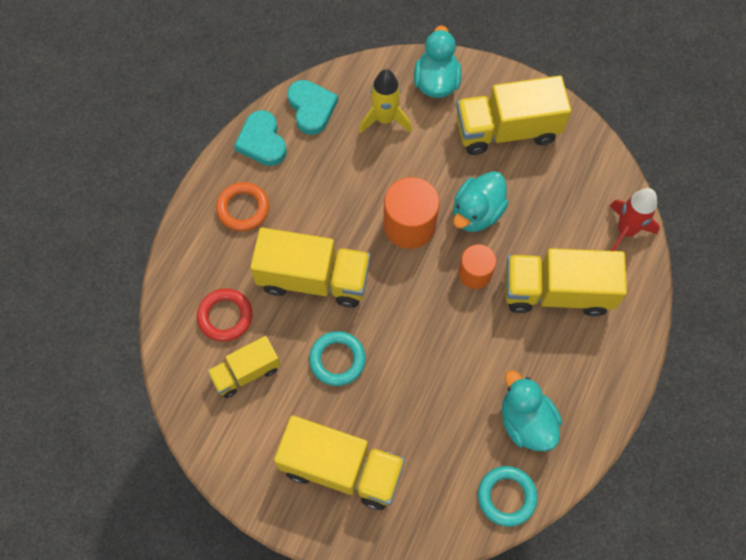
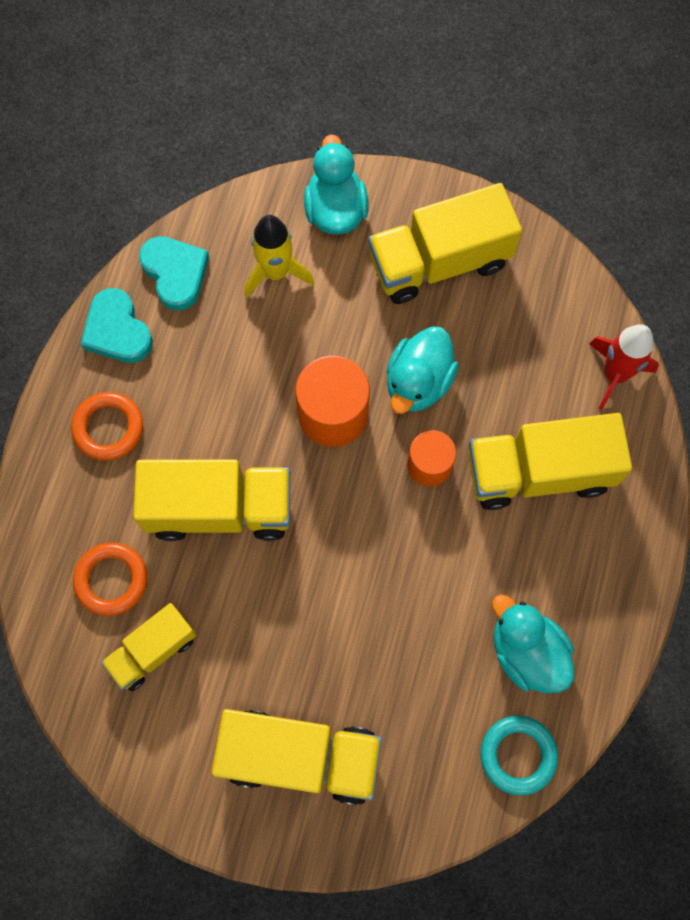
camera: 10 degrees left, 5 degrees up
red ring [197,288,253,342] -> orange ring [73,542,147,616]
turquoise ring [309,331,366,386] -> none

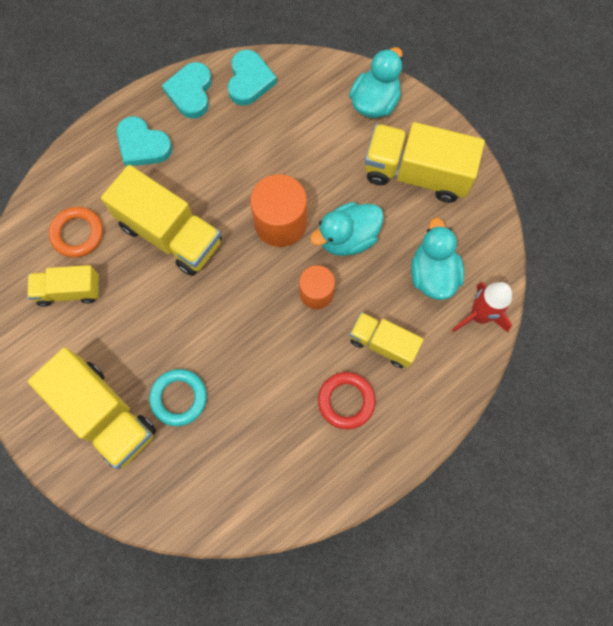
camera: 35 degrees right, 0 degrees up
orange ring [71,392,143,461] -> turquoise heart [116,116,172,167]
yellow rocket [244,215,314,298] -> none
yellow truck [469,413,632,510] -> yellow truck [350,312,424,368], size x0.59
turquoise ring [480,716,558,796] -> turquoise ring moved to [149,369,207,426]
turquoise duck [492,594,574,693] -> turquoise duck moved to [411,218,464,300]
none -> red ring [318,372,375,429]

